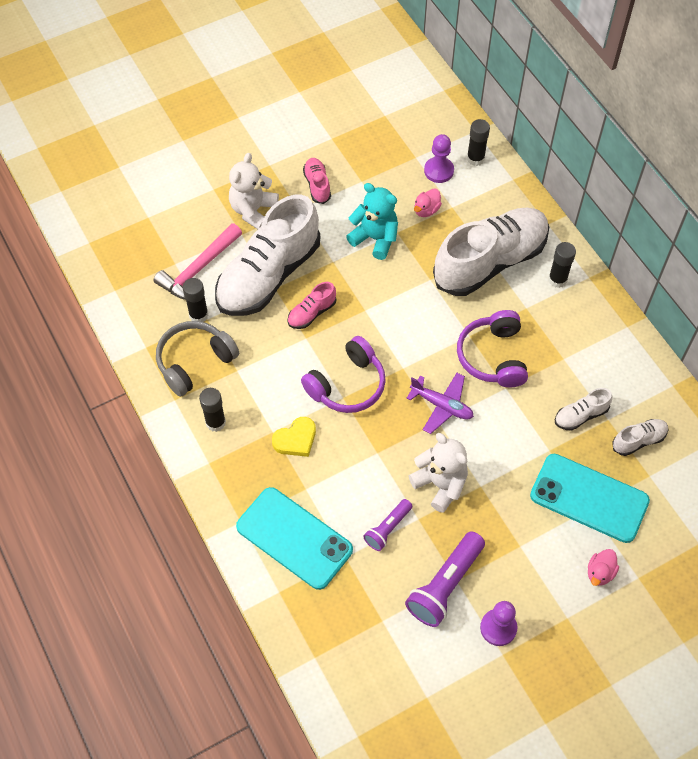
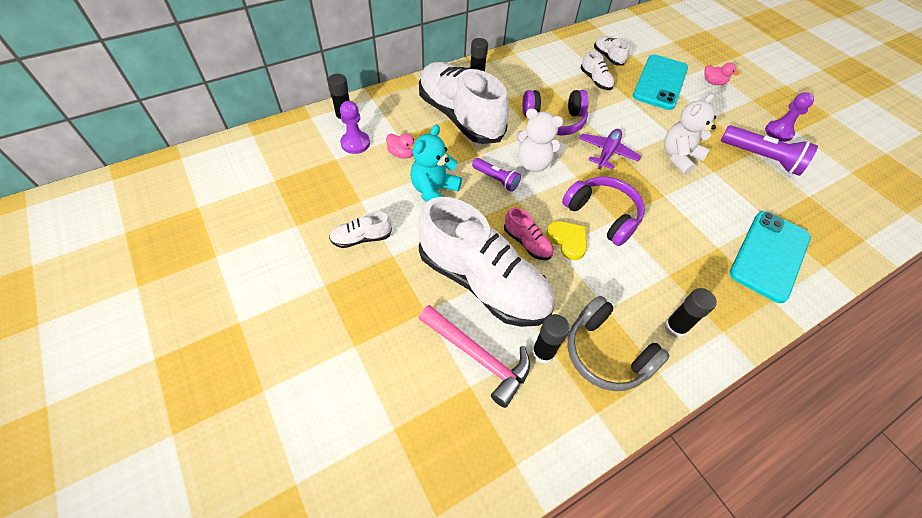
camera: 95 degrees left, 5 degrees down
white teddy bear [229,153,279,229] -> white teddy bear moved to [516,108,566,172]
yellow heart [272,417,316,457] -> yellow heart moved to [546,221,587,260]
pink shoe [303,158,331,204] -> white shoe [329,211,392,248]
purple flashlight [363,499,412,551] -> purple flashlight moved to [472,158,521,192]

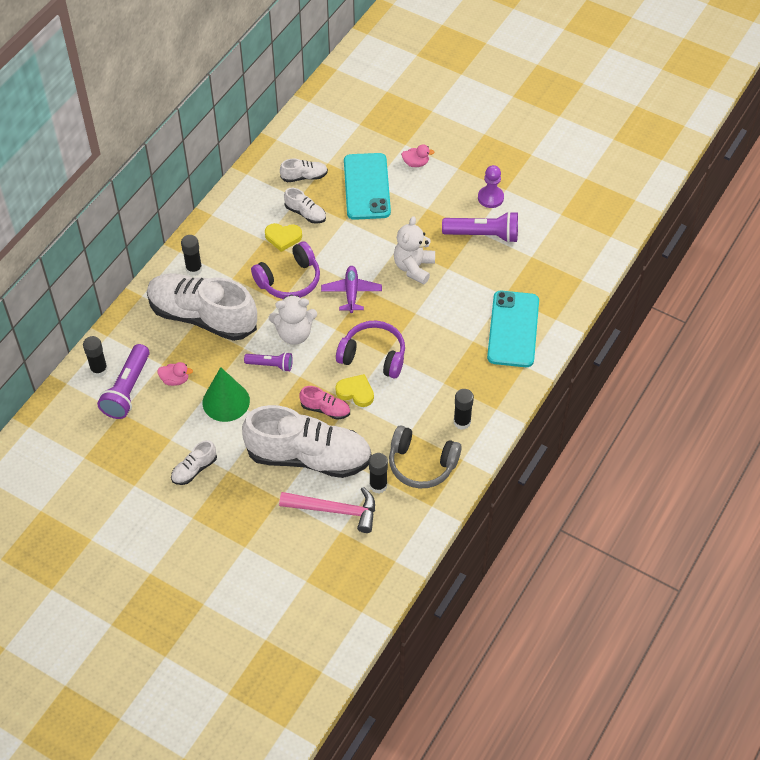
camera: 25 degrees left, 0 degrees up
purple pawn [340,101,370,154] -> purple flashlight [97,344,149,419]
turquoise teddy bear [410,124,462,202] -> green cone [203,367,250,422]
white shoe [594,36,629,66] -> white shoe turned 135 degrees clockwise [280,159,328,182]
none -> yellow heart [265,223,302,252]

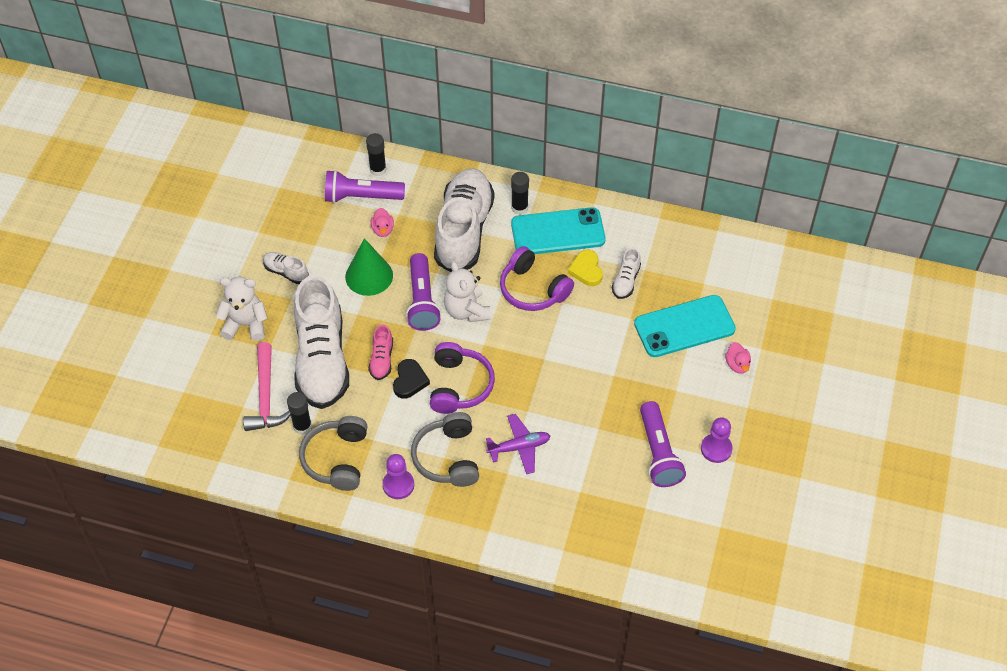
camera: 75 degrees right, 0 degrees up
purple flashlight [244,352,293,372] -> purple flashlight [406,253,441,331], size x1.70
white shoe [280,159,328,182] -> none
purple plane [321,266,382,313] -> purple plane moved to [486,414,550,474]
yellow heart [335,374,374,407] -> black heart [393,359,430,399]
white teddy bear [394,216,435,285] -> white teddy bear moved to [215,277,267,341]
black glue stick [454,389,474,430] -> purple pawn [383,454,414,499]
turquoise phone [487,291,539,367] -> turquoise phone moved to [511,207,606,254]
none -> grey headphones [411,412,479,487]

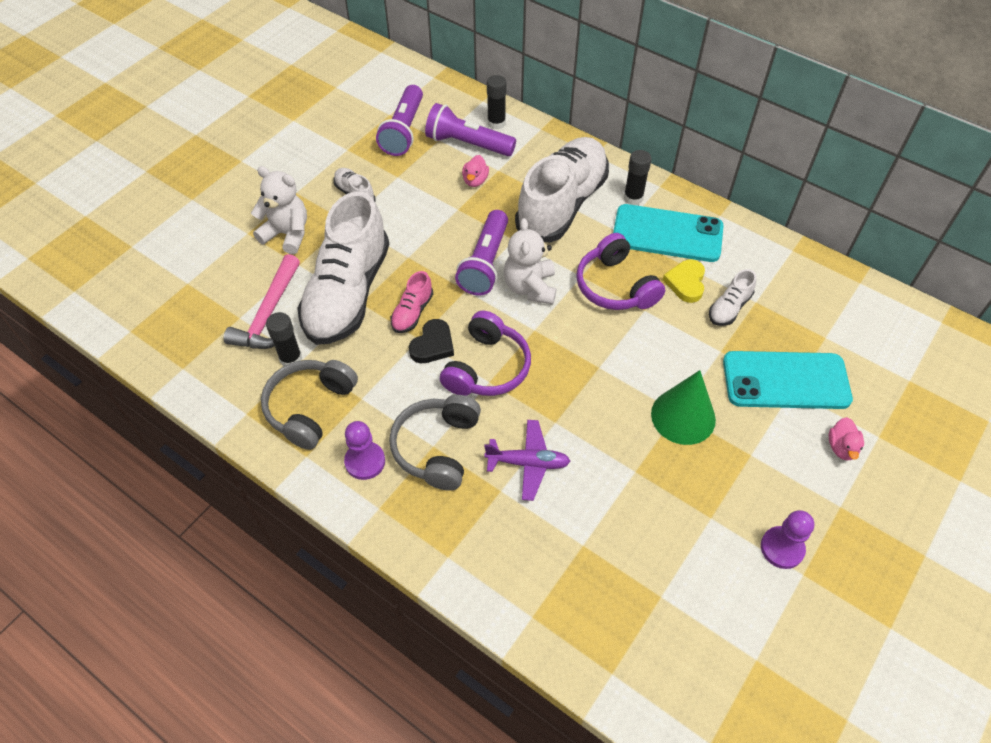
camera: 20 degrees right, 0 degrees up
green cone [345,238,393,296] -> green cone moved to [651,370,716,445]
purple flashlight [640,401,686,487] -> purple flashlight moved to [376,85,423,156]

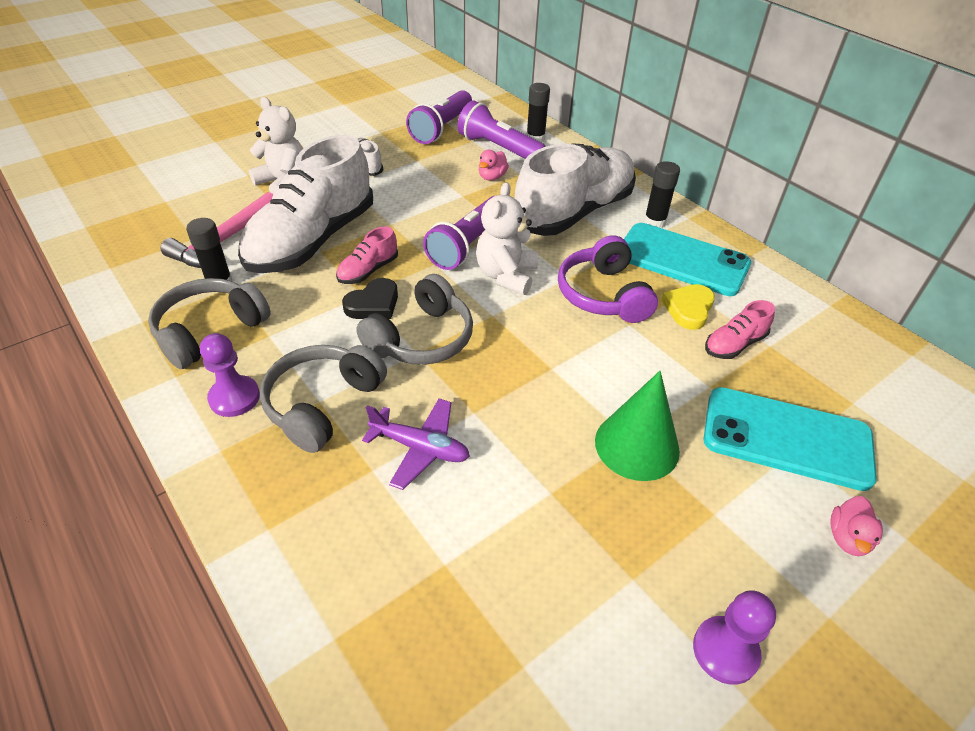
camera: 15 degrees right, 10 degrees down
purple headphones [440,311,531,396] -> grey headphones [356,274,473,365]
white shoe [709,269,756,326] -> pink shoe [705,300,775,359]

